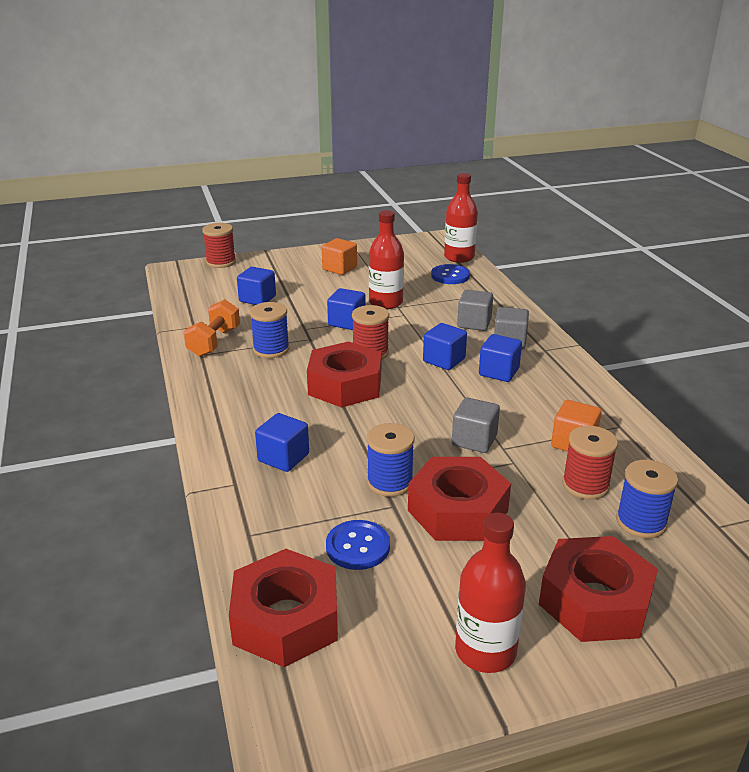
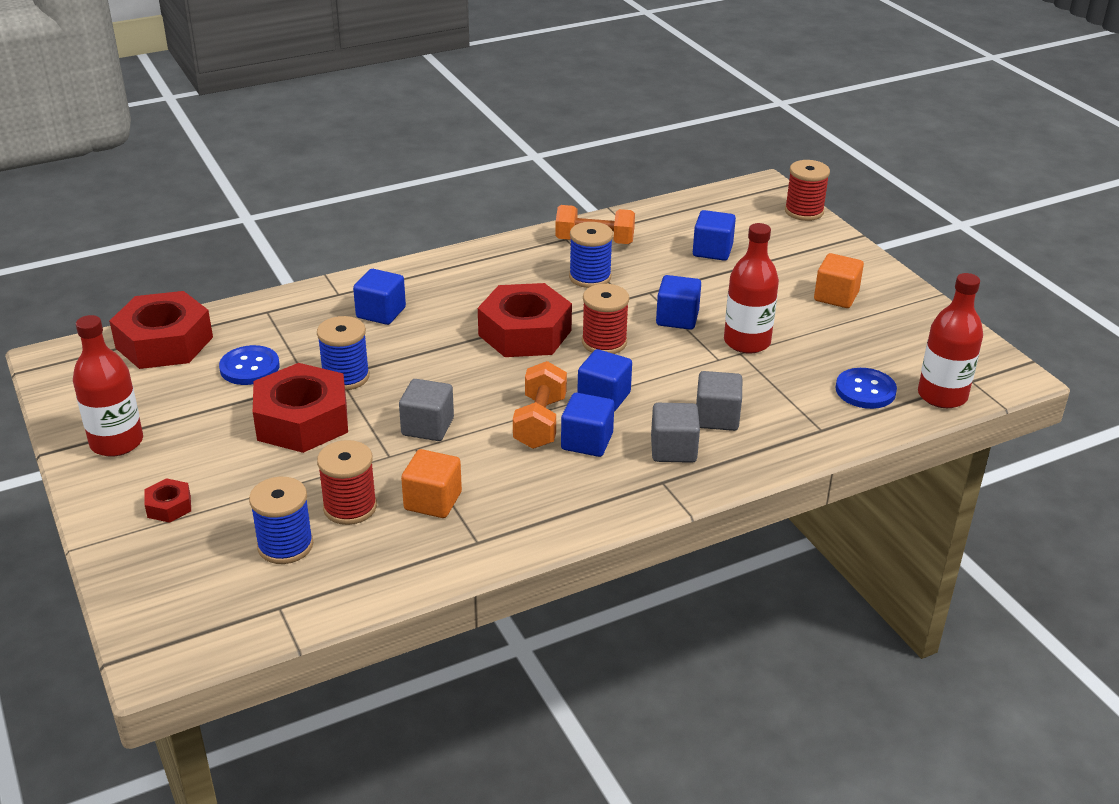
camera: 80 degrees right, 5 degrees up
red nut [539,536,658,642] -> red nut [144,478,191,523], size x0.44
none -> orange dumbbell [513,361,567,449]

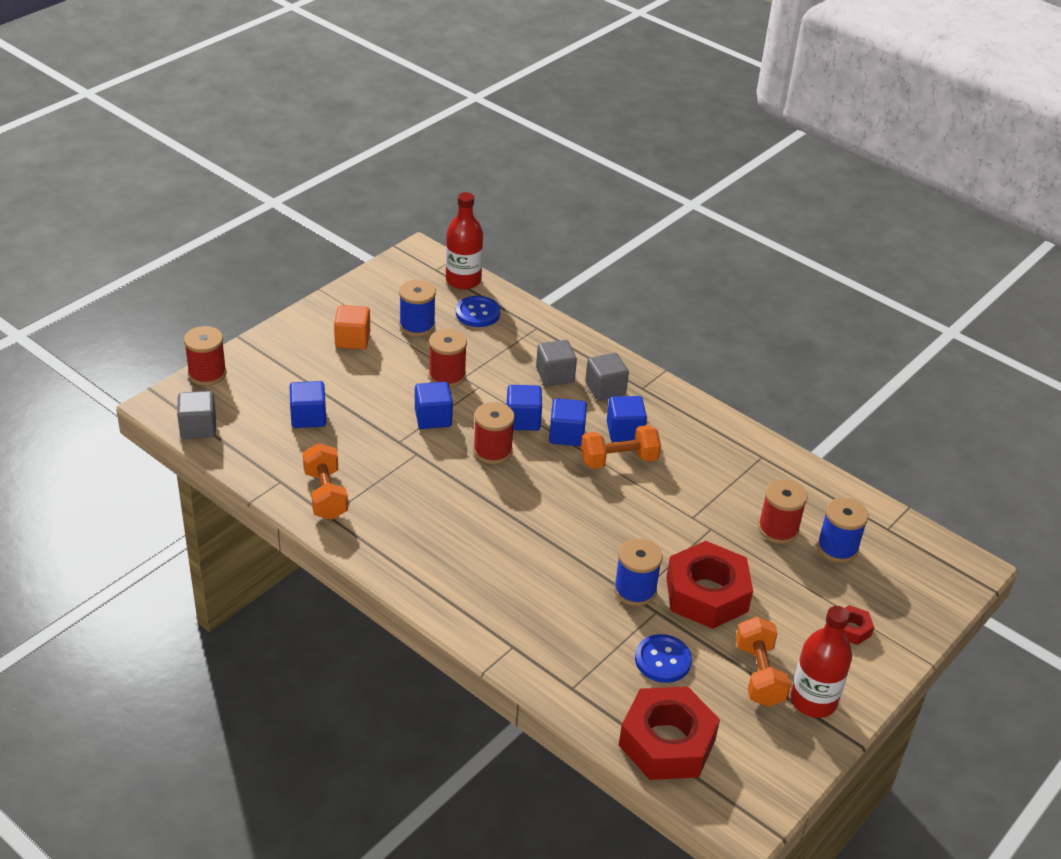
camera: 115 degrees left, 5 degrees up
blue cube [353,269,406,325] -> blue cube moved to [507,385,542,431]
grey cube [399,379,454,441] -> grey cube moved to [177,391,216,439]
orange cube [401,449,462,518] -> none
red nut [478,283,572,357] -> none
blue spool [569,222,613,288] -> blue spool moved to [399,280,436,336]
red bottle [724,223,779,354] -> red spool [429,329,467,388]
none -> orange dumbbell [736,616,791,707]

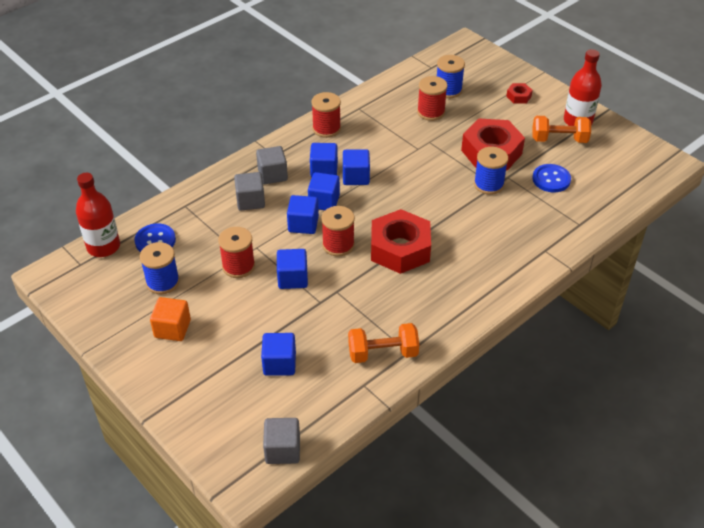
camera: 80 degrees left, 5 degrees up
red spool [184,326,227,386] -> red spool moved to [311,92,341,138]
orange dumbbell [581,425,661,469] -> blue cube [343,149,370,185]
red nut [619,687,720,780] -> red nut moved to [371,209,431,274]

